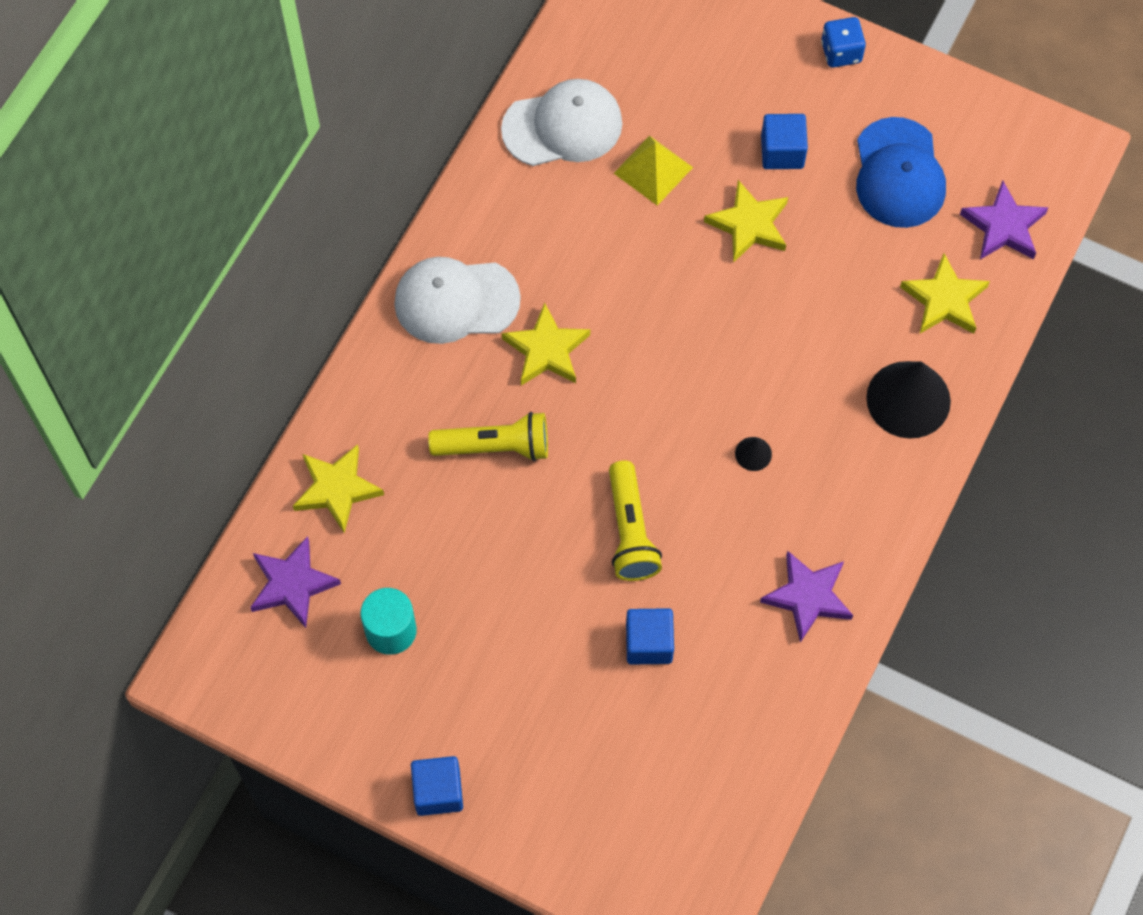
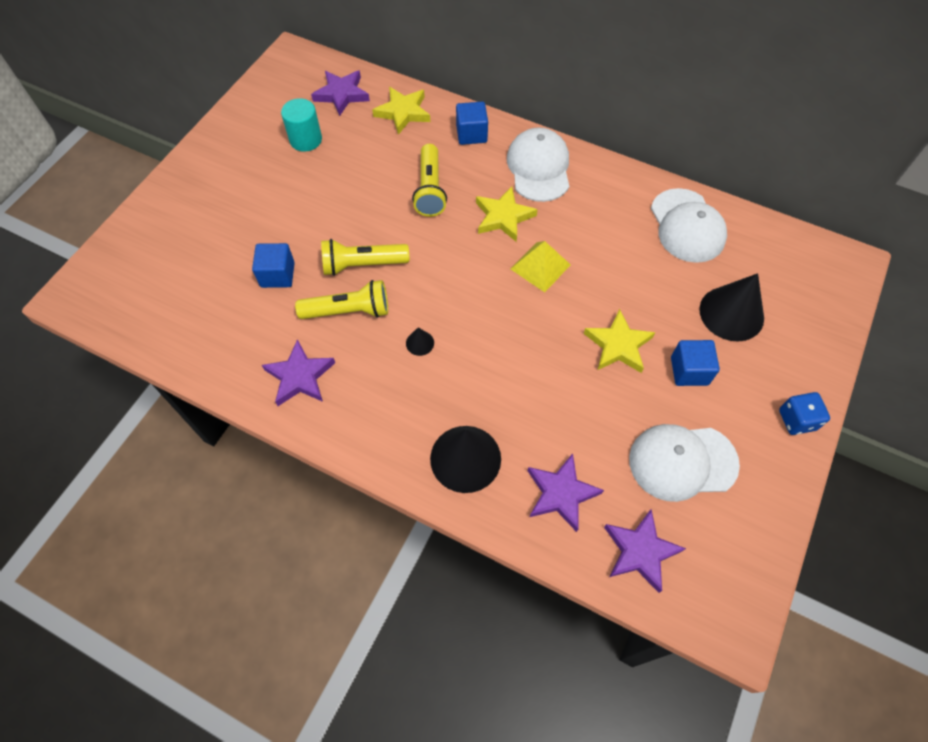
camera: 90 degrees right, 5 degrees down
blue cube [411,756,463,816] -> blue cube moved to [456,101,488,145]
yellow pyramid [614,135,693,206] -> yellow pyramid moved to [511,241,571,292]
blue cap [856,117,946,228] -> white cap [629,424,740,502]
yellow star [900,254,990,334] -> purple star [528,453,604,532]
none -> yellow flashlight [295,280,388,319]
none -> black cone [699,273,764,341]

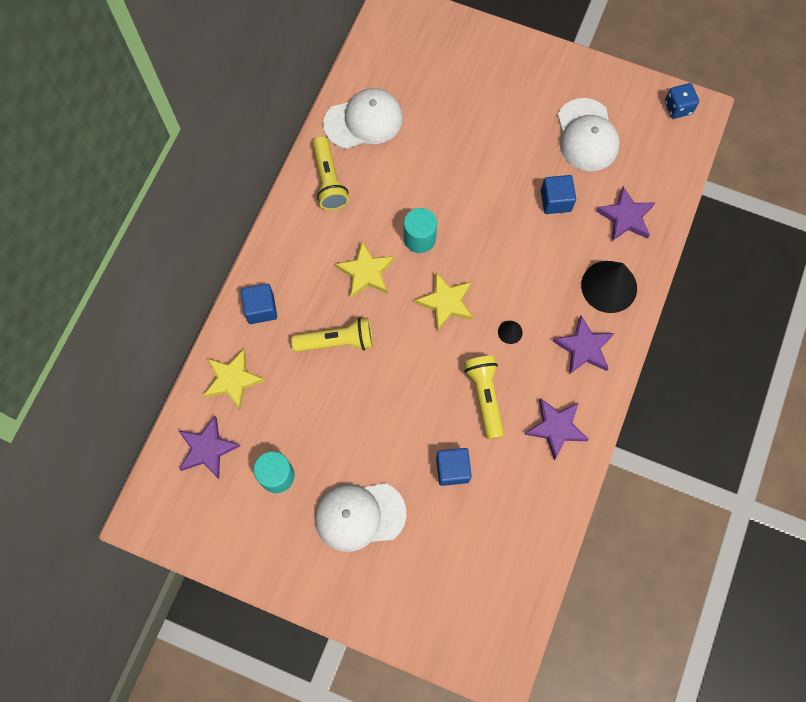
camera: 95 degrees left, 10 degrees up
yellow flashlight [321,239,409,276] -> yellow flashlight moved to [312,136,349,210]
white cap [507,127,569,202] -> white cap moved to [315,483,406,552]
yellow pyramid [511,241,571,292] -> turquoise cylinder [404,208,437,253]
yellow star [584,309,655,373] -> yellow star moved to [415,272,473,331]
purple star [604,509,686,593] -> purple star moved to [553,316,614,374]
blue cube [671,340,720,386] -> blue cube moved to [541,175,576,214]
black cone [699,273,764,341] -> none
blue dice [779,392,830,435] -> blue dice moved to [665,83,699,119]

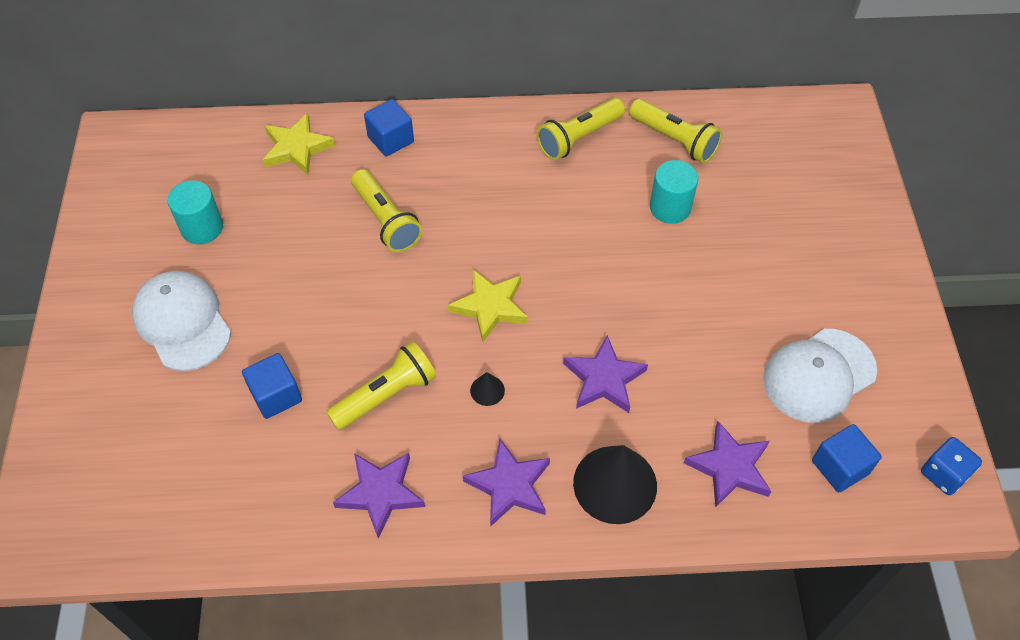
camera: 65 degrees right, 15 degrees down
purple star [179,416,240,479] -> purple star moved to [563,335,648,413]
white cap [323,88,403,149] -> yellow flashlight [629,99,722,163]
yellow star [335,241,394,298] -> none
turquoise cylinder [404,208,437,253] -> turquoise cylinder moved to [650,160,698,224]
blue cube [541,175,576,214] -> blue cube moved to [812,424,882,492]

